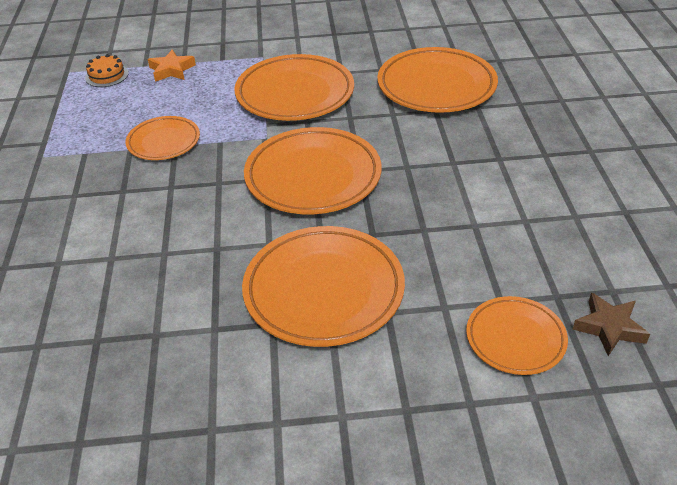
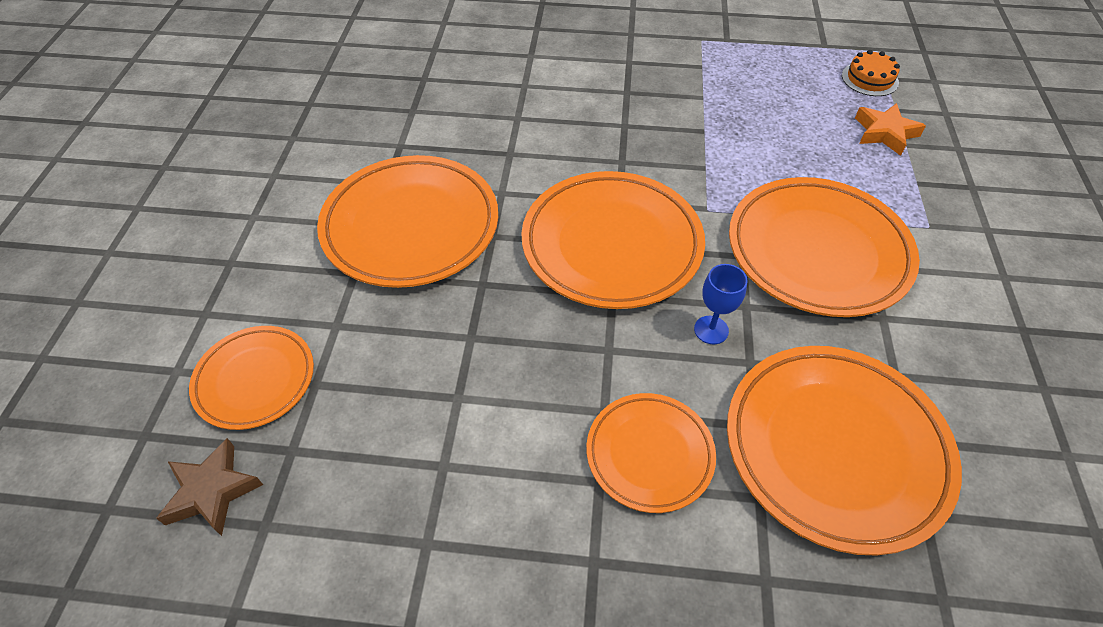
camera: 100 degrees right, 10 degrees up
orange plate [125,116,200,160] -> orange plate moved to [586,393,716,513]
none -> blue goblet [694,264,748,344]

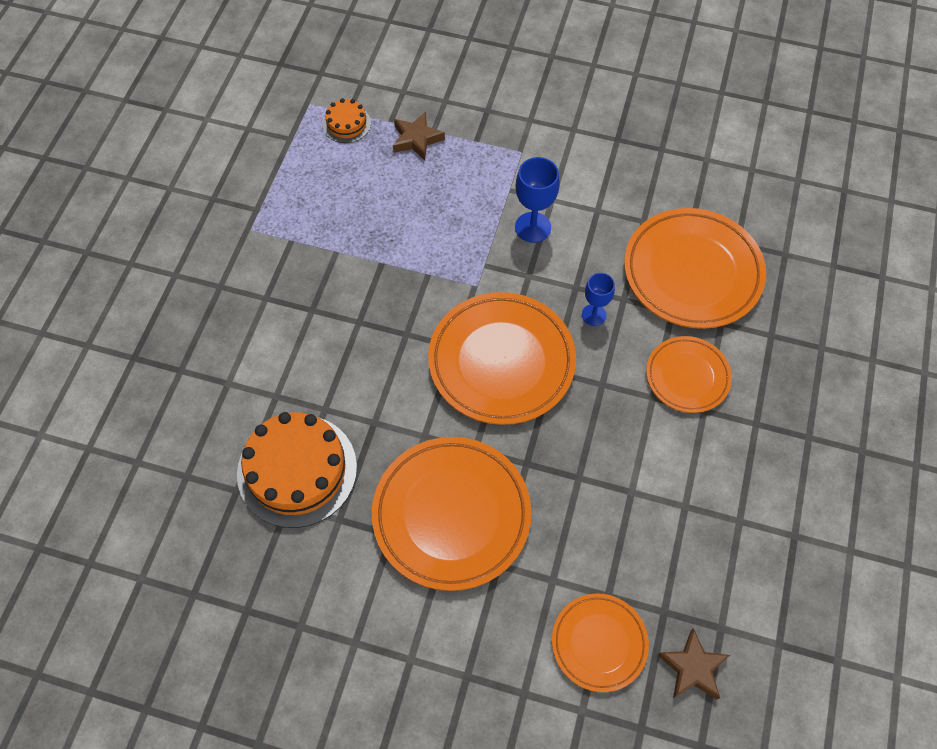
camera: 80 degrees left, 10 degrees up
orange plate [729,177,920,317] -> blue goblet [515,157,560,243]
orange star [855,103,926,156] -> brown star [393,112,445,161]
none -> orange cake [237,412,357,528]

